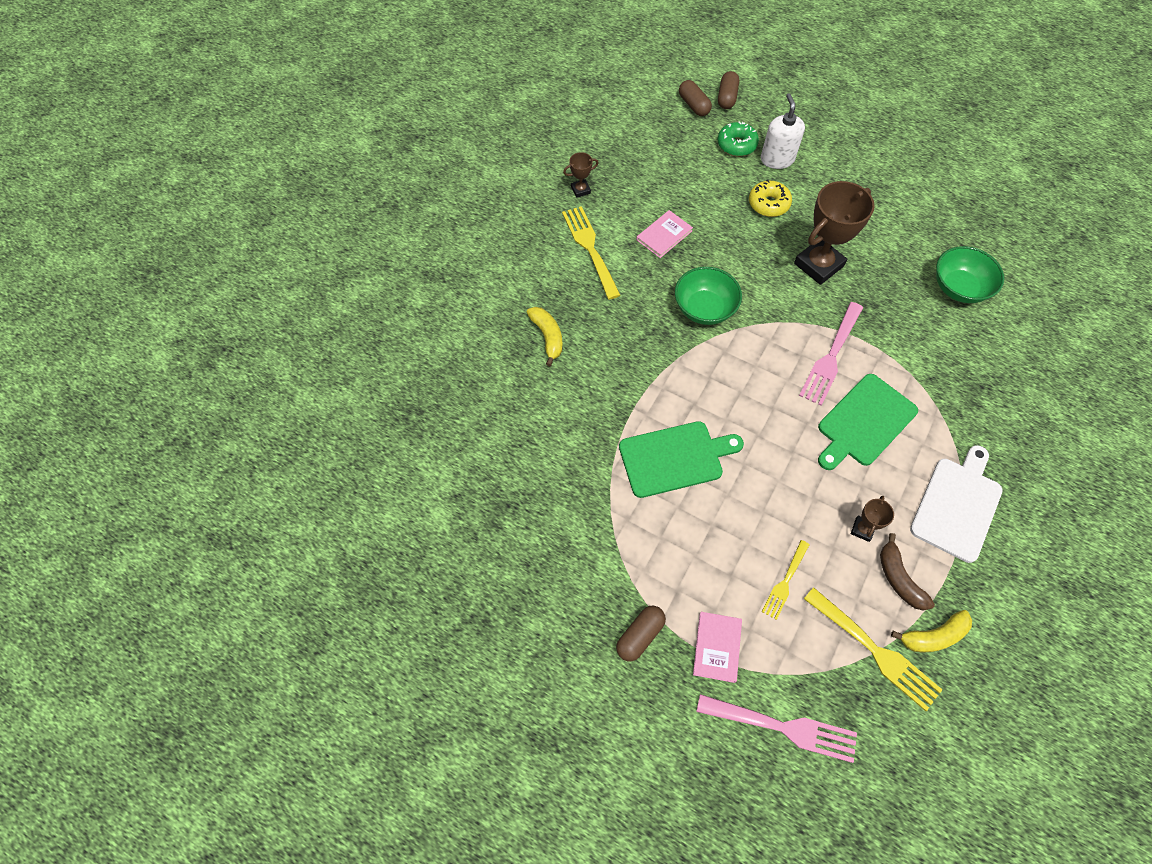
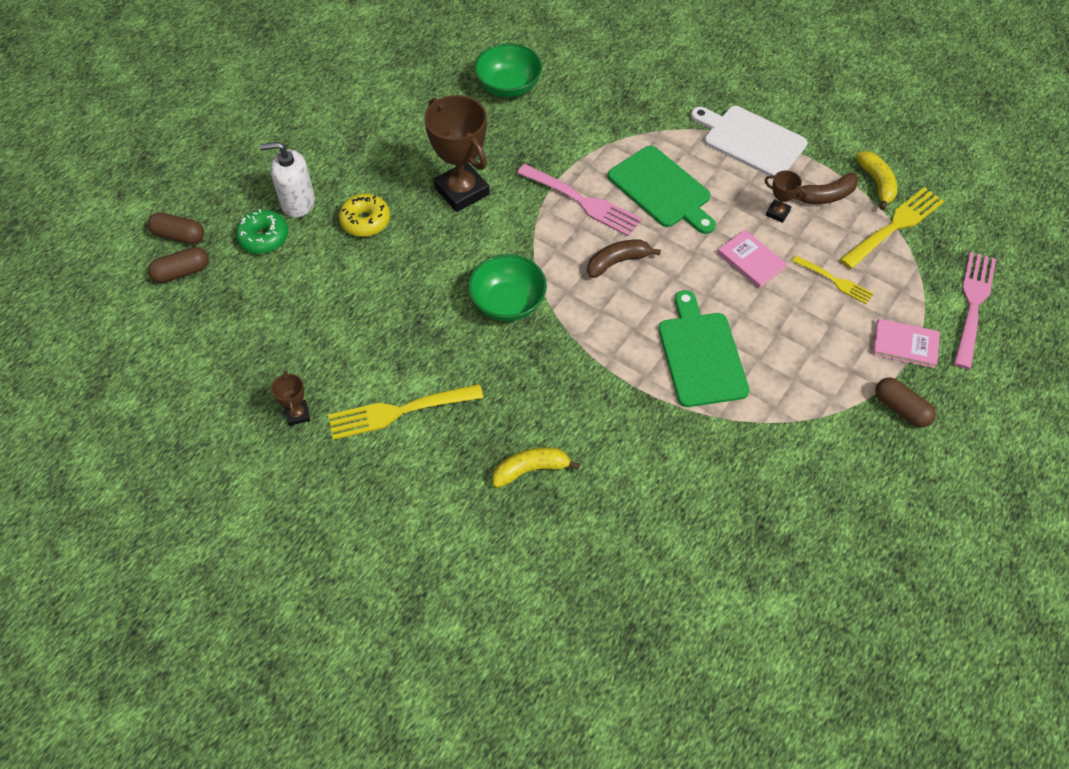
camera: 85 degrees left, 5 degrees down
pink book [636,210,693,258] -> pink book moved to [718,230,788,288]
none -> brown banana [587,239,661,278]

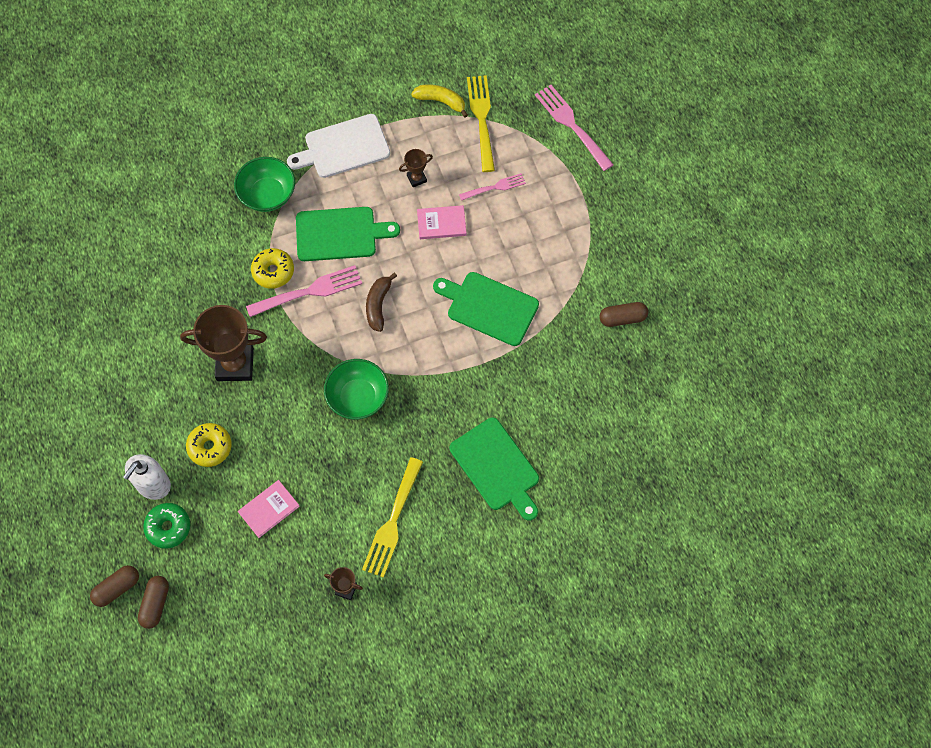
camera: 55 degrees left, 10 degrees up
green bowl [474,43,542,98] -> green bowl moved to [234,157,295,212]
yellow banana [492,447,580,488] -> green cutting board [450,418,539,521]
yellow fork [792,255,874,304] -> pink fork [459,173,526,201]
brown banana [795,173,859,204] -> none
pink book [873,319,940,368] -> pink book moved to [238,480,300,538]
brown capsule [875,377,936,427] -> brown capsule moved to [599,302,648,327]
none -> yellow donut [251,248,294,289]

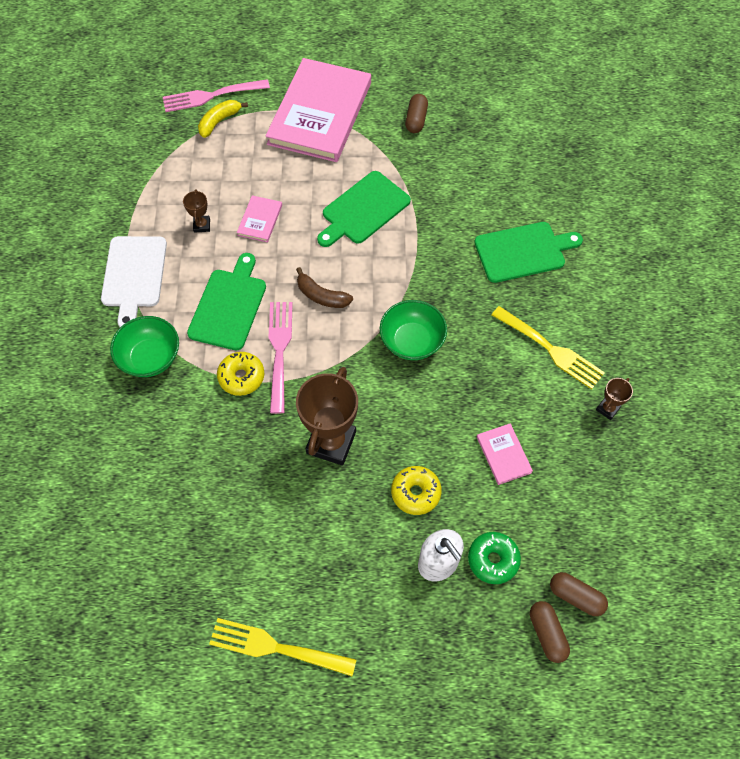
camera: 70 degrees left, 5 degrees down
yellow banana [411,85,468,118] -> yellow banana moved to [198,100,248,138]
pink fork [459,173,526,201] -> none
yellow fork [467,75,495,172] -> yellow fork moved to [209,618,357,676]
none -> pink book [265,58,371,162]

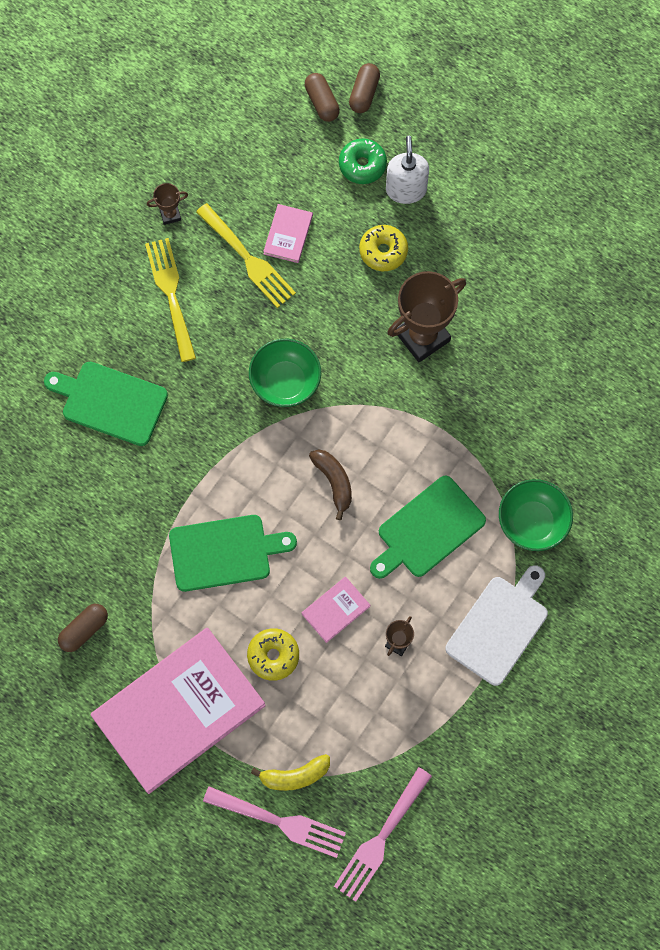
camera: 145 degrees left, 10 degrees up
yellow fork [209,618,357,676] -> yellow fork moved to [196,203,296,308]
yellow donut [217,352,264,396] -> yellow donut moved to [247,628,299,681]
pink fork [268,302,293,414] -> pink fork moved to [334,767,432,902]

